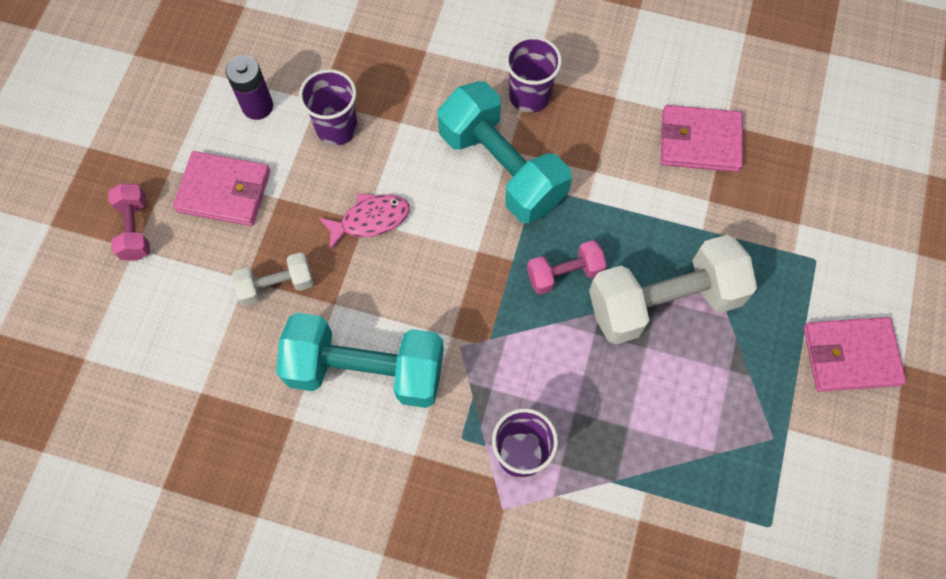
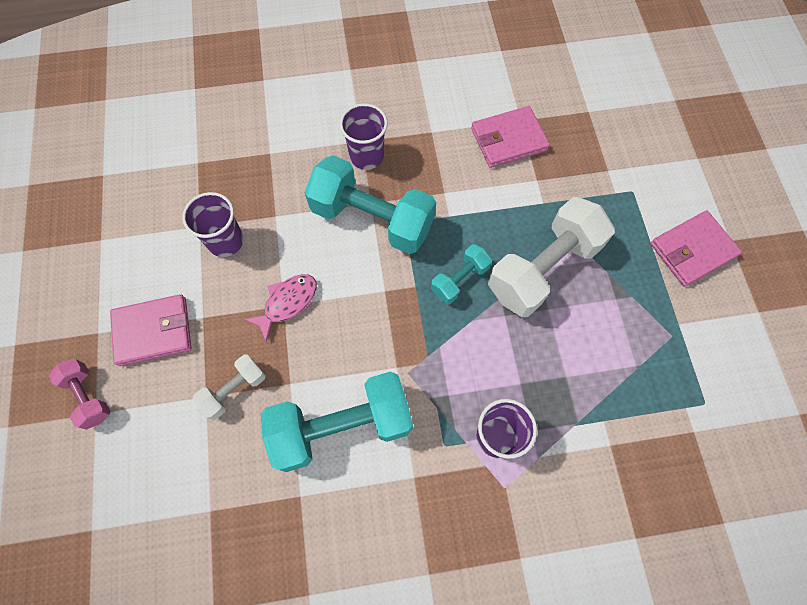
camera: 25 degrees left, 0 degrees up
purple battery [226,55,273,120] -> none
pink dumbbell [527,240,607,295] -> turquoise dumbbell [431,244,492,304]

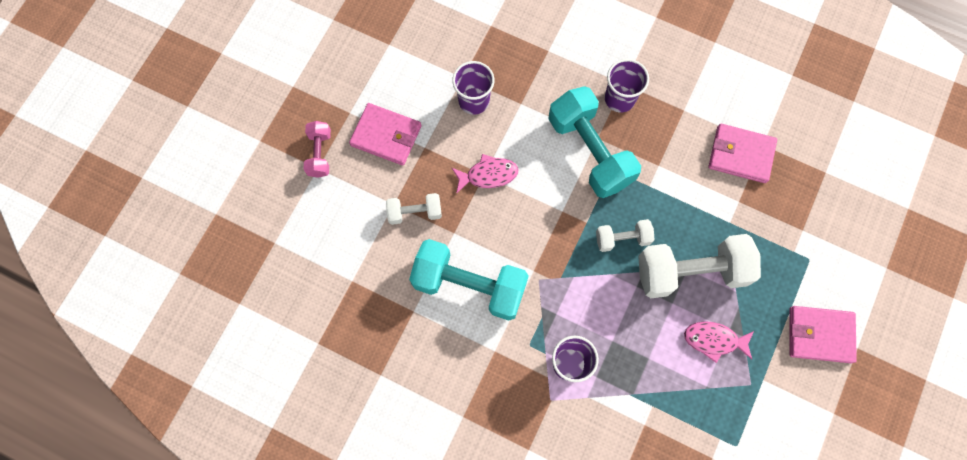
camera: 35 degrees right, 5 degrees up
turquoise dumbbell [431,244,492,304] -> white dumbbell [596,219,654,252]
none -> pink fish [684,321,754,363]

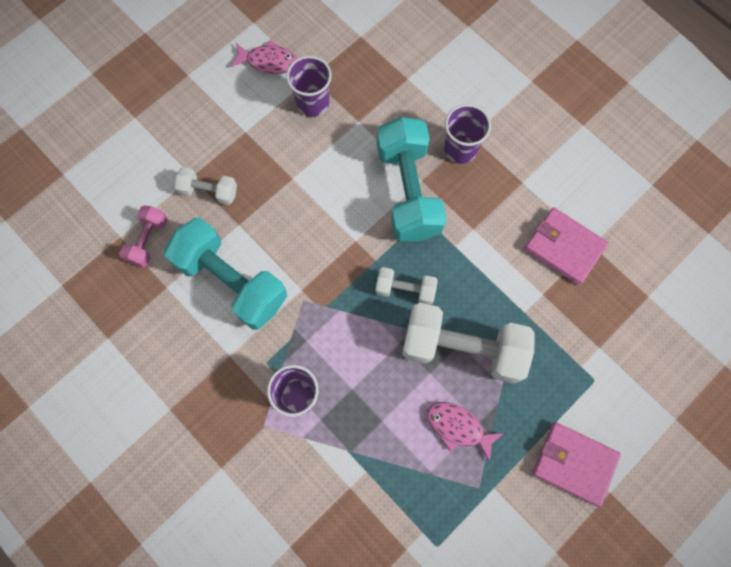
camera: 20 degrees right, 0 degrees up
pink dumbbell [303,121,331,178] -> pink dumbbell moved to [119,205,168,267]
pink wallet [349,103,422,165] -> none
pink fish [452,154,518,194] -> pink fish moved to [230,40,298,74]

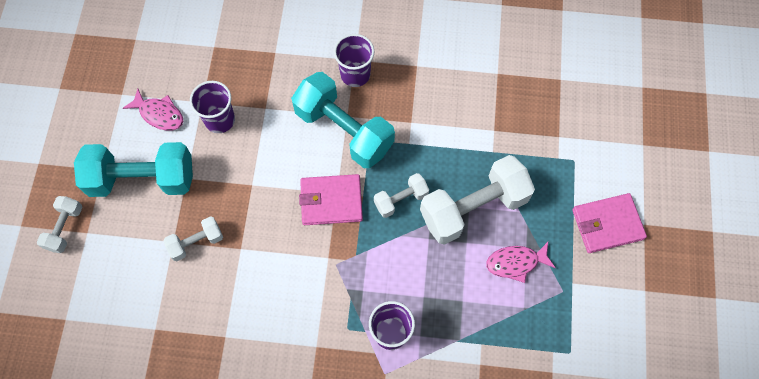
camera: 40 degrees left, 5 degrees down
pink dumbbell [119,205,168,267] -> none
turquoise dumbbell [164,218,287,330] -> turquoise dumbbell moved to [74,142,193,197]
pink fish [230,40,298,74] -> pink fish turned 60 degrees clockwise [123,88,183,131]
pink wallet [524,208,608,285] -> pink wallet moved to [299,174,363,225]
none -> white dumbbell [37,196,83,253]

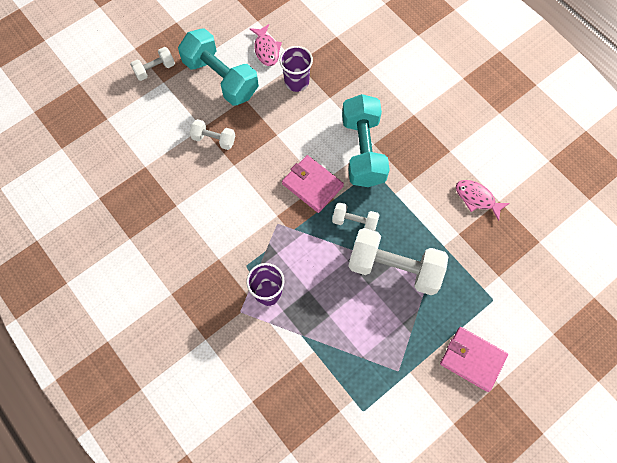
camera: 45 degrees right, 0 degrees up
purple cup [334,34,374,87] -> none
pink fish [486,242,556,283] -> pink fish moved to [456,180,510,221]

